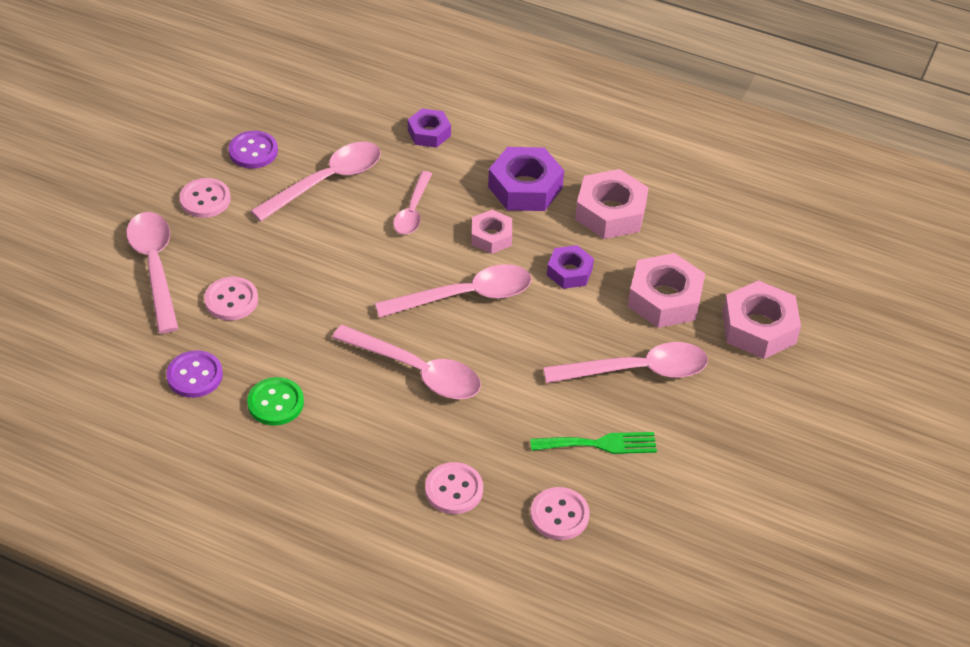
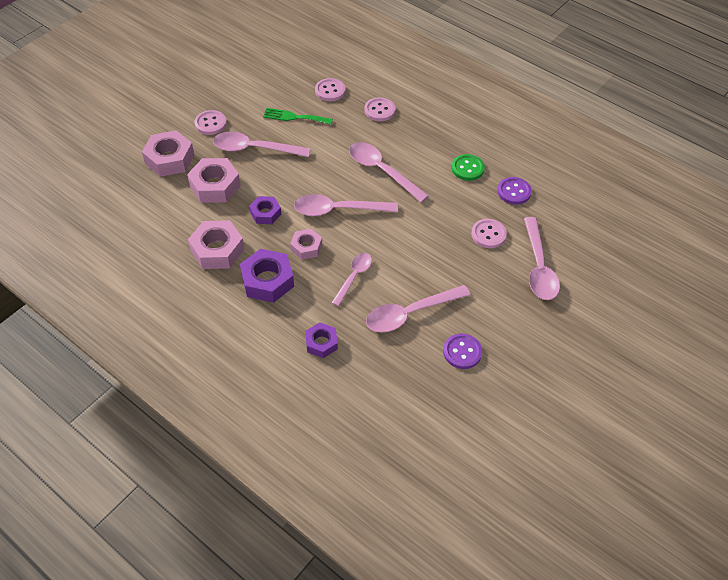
camera: 165 degrees left, 5 degrees up
pink button [179,178,231,218] -> pink button moved to [194,110,227,135]

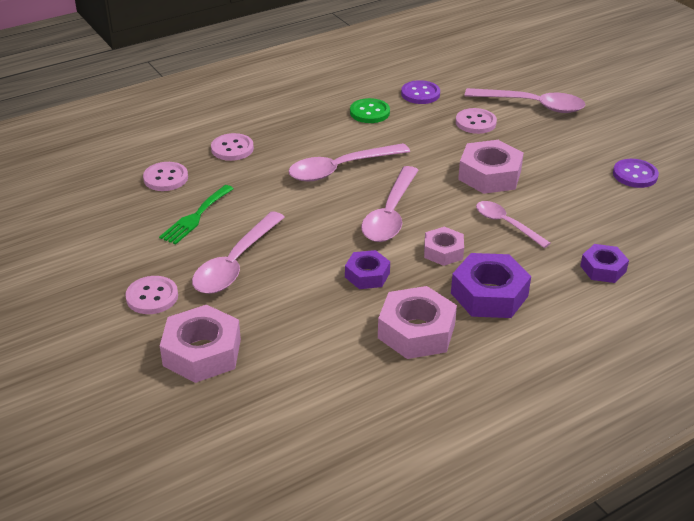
camera: 70 degrees left, 15 degrees down
pink nut [187,158,241,203] -> pink nut moved to [458,140,524,194]
pink spoon [366,285,470,332] -> none

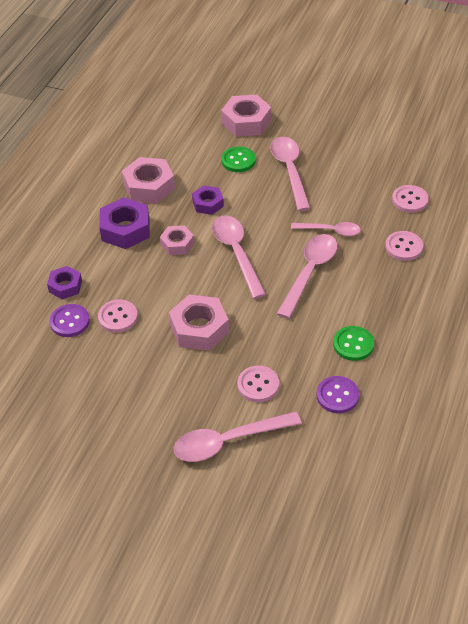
camera: 145 degrees right, 10 degrees up
pink button [125,276,178,314] -> pink button moved to [98,300,138,333]
green fork [159,185,234,245] -> none
pink spoon [476,201,551,248] -> pink spoon moved to [291,222,361,236]
purple button [613,159,659,188] -> purple button moved to [49,304,90,337]
none -> green button [221,147,256,172]

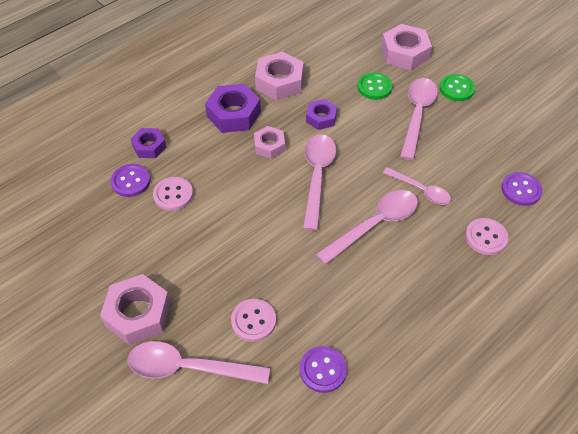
camera: 25 degrees right, 5 degrees up
pink nut [169,295,229,351] -> pink nut moved to [100,274,171,345]
green button [333,326,374,361] -> green button moved to [439,74,475,101]
pink button [392,185,429,213] -> purple button [501,172,543,206]

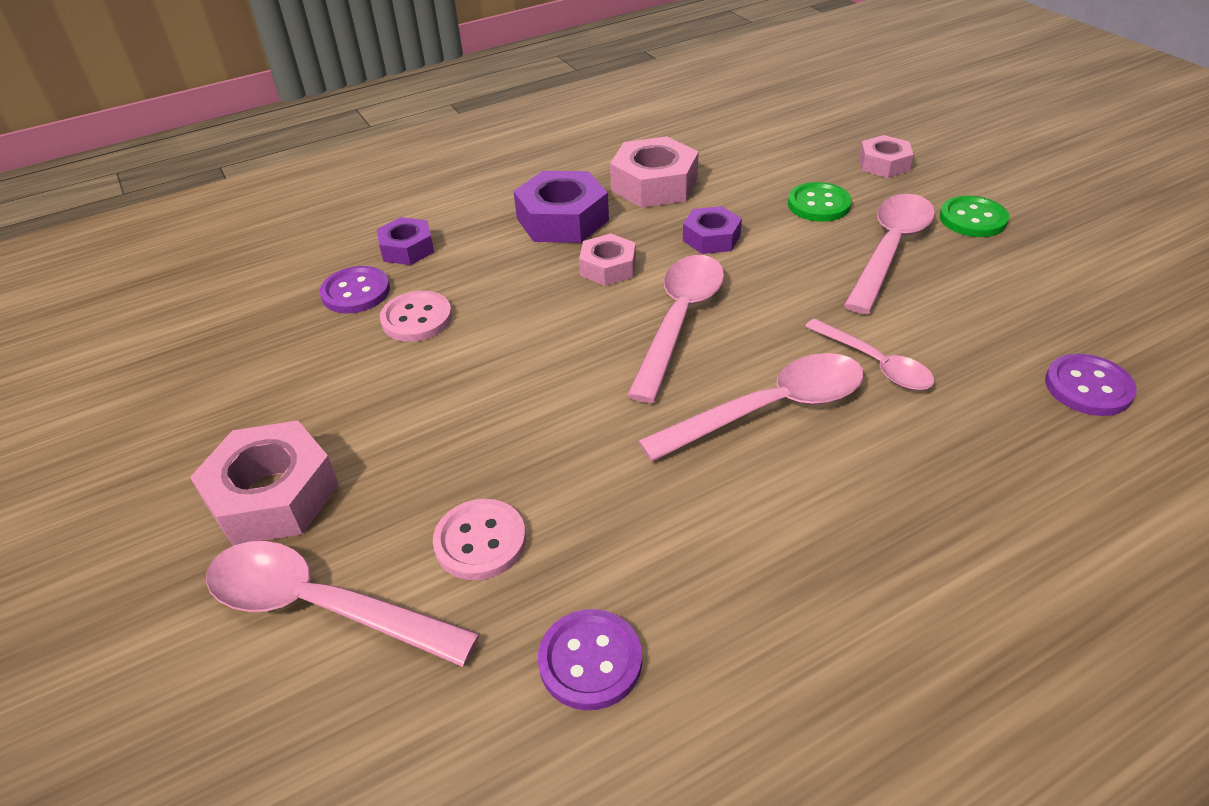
camera: 15 degrees right, 10 degrees down
pink nut [381,24,432,70] -> pink nut [859,135,914,178], size x0.60
pink button [465,218,508,255] -> none

